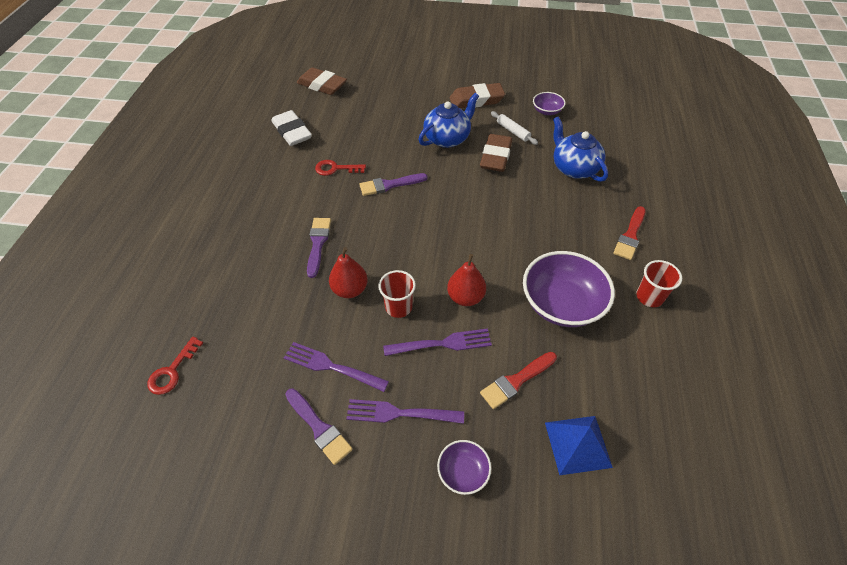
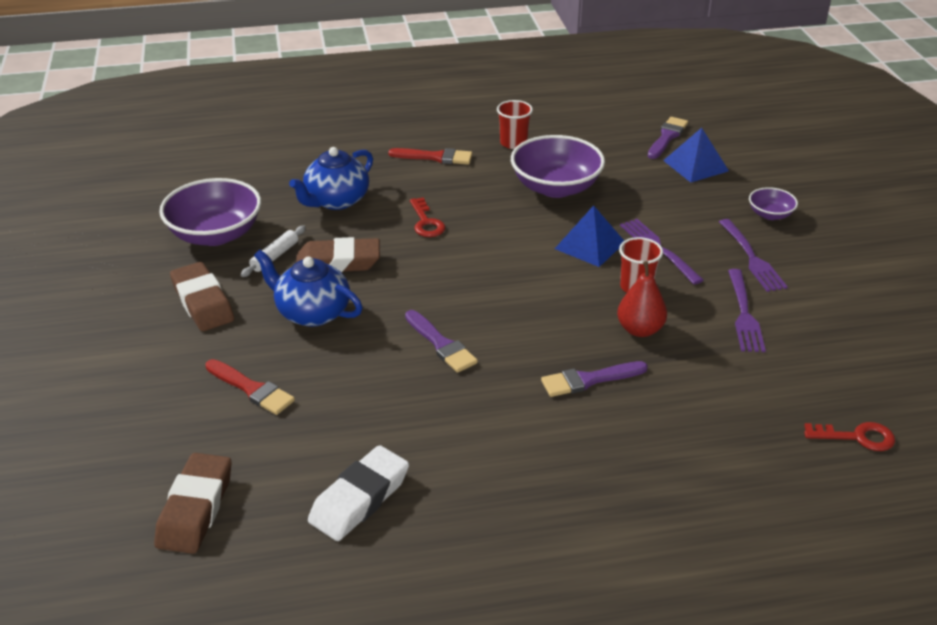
camera: 110 degrees left, 15 degrees down
purple brush [285,389,353,465] -> purple brush moved to [648,117,688,159]
red key [315,160,366,176] -> red key moved to [410,198,445,237]
red pear [447,254,486,306] -> blue pyramid [555,205,624,267]
red brush [480,352,557,409] -> red brush moved to [205,359,295,415]
purple bowl [533,92,566,115] -> purple bowl [159,178,261,246], size x2.01

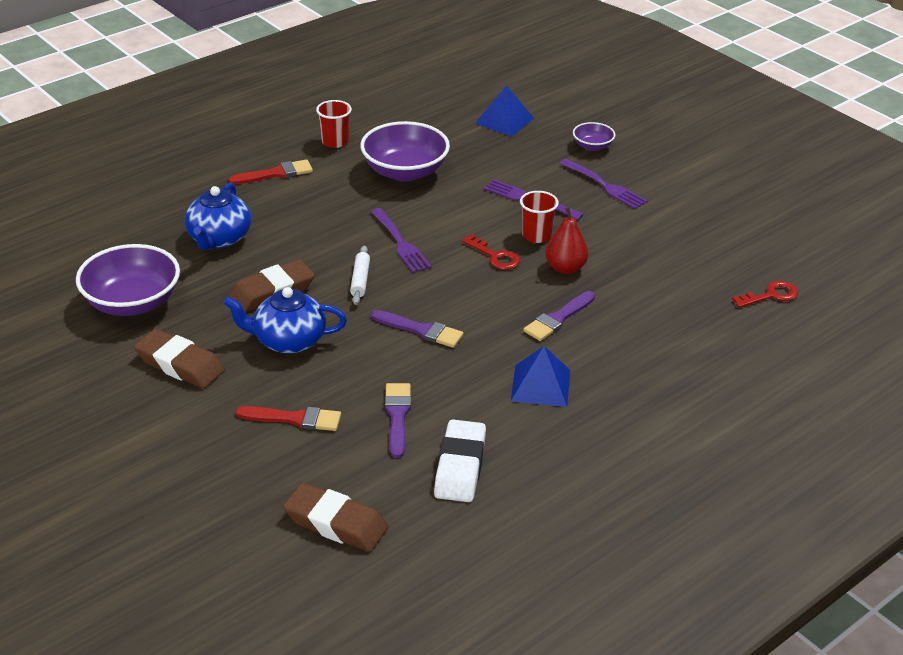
camera: 30 degrees left, 0 degrees up
brown eraser [154,453,231,554] -> brown eraser turned 45 degrees counterclockwise [283,482,388,552]
white rolling pin [241,226,306,277] -> white rolling pin moved to [350,246,370,305]
red key [410,198,445,237] -> red key moved to [462,235,520,270]
blue pyramid [555,205,624,267] -> blue pyramid moved to [511,346,570,407]
purple brush [648,117,688,159] -> purple brush moved to [385,383,411,458]
purple fork [728,269,766,352] -> purple fork moved to [371,208,432,273]

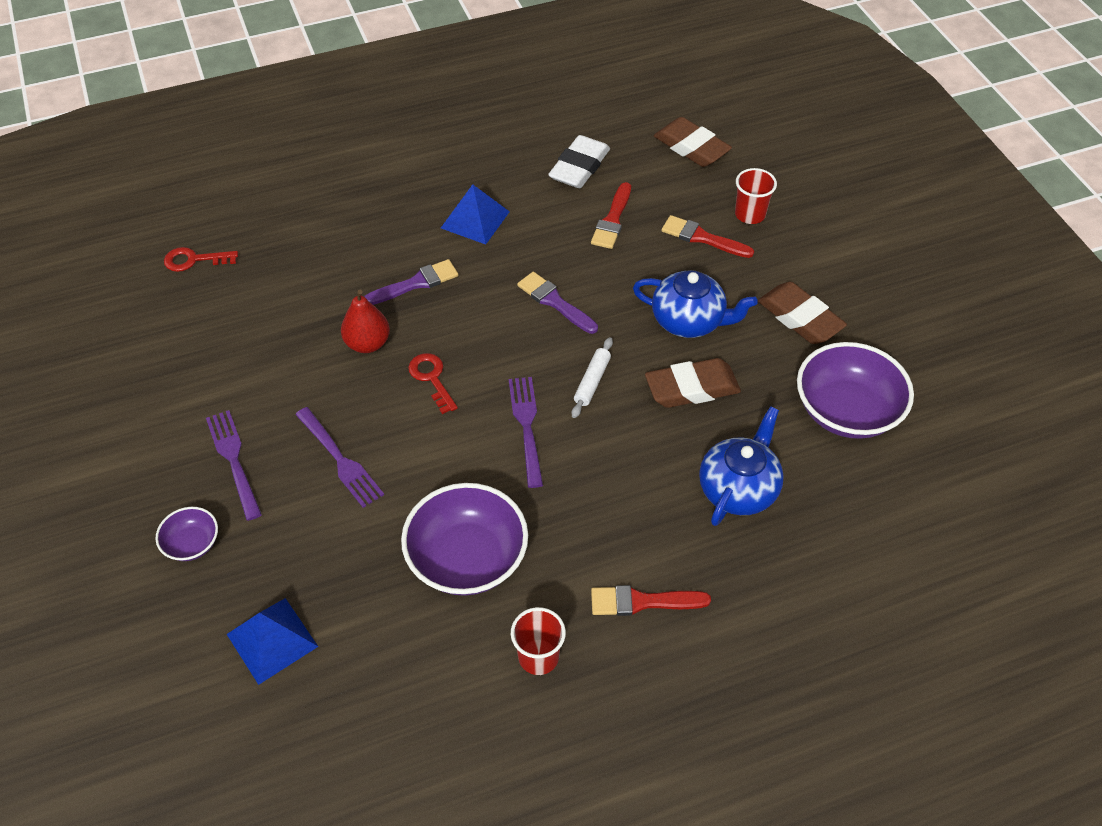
camera: 160 degrees left, 15 degrees up
purple brush [385,383,411,458] -> red brush [591,182,631,249]
red cup [520,191,559,243] -> red cup moved to [735,168,777,224]

